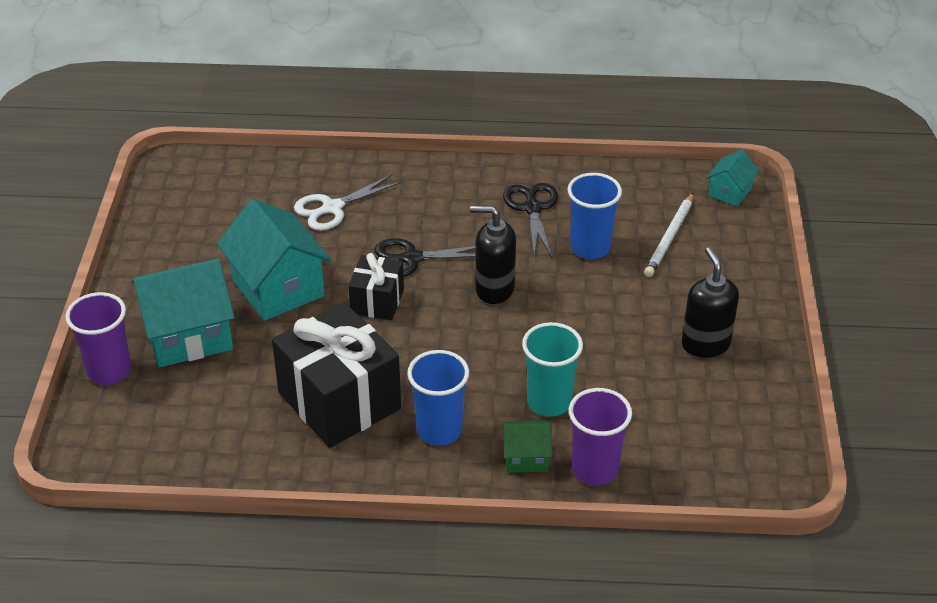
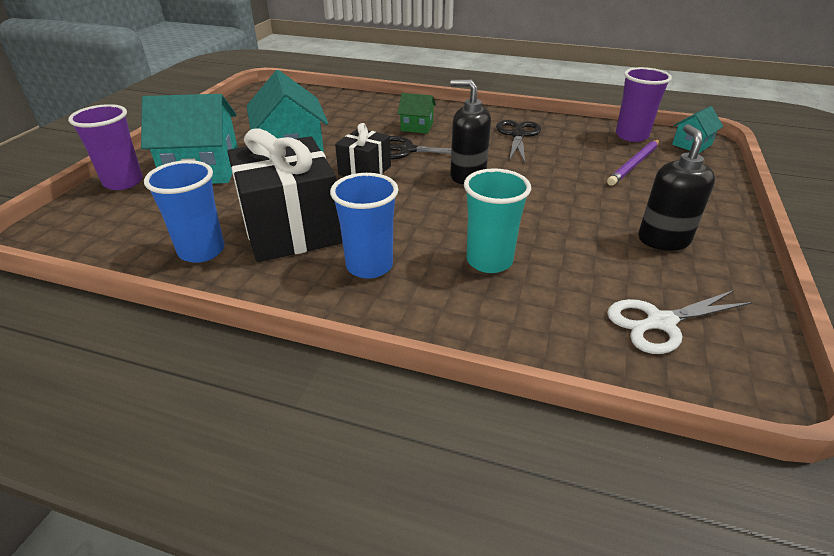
camera: 15 degrees right, 5 degrees down
white scissors [294,174,402,231] -> white scissors moved to [607,290,753,354]
green house [502,420,552,473] -> green house moved to [398,93,436,134]
blue cup [567,173,622,259] -> blue cup moved to [144,160,225,263]
purple cup [569,388,632,485] -> purple cup moved to [616,67,672,142]
white pencil [644,192,694,277] -> purple pencil [607,140,659,186]

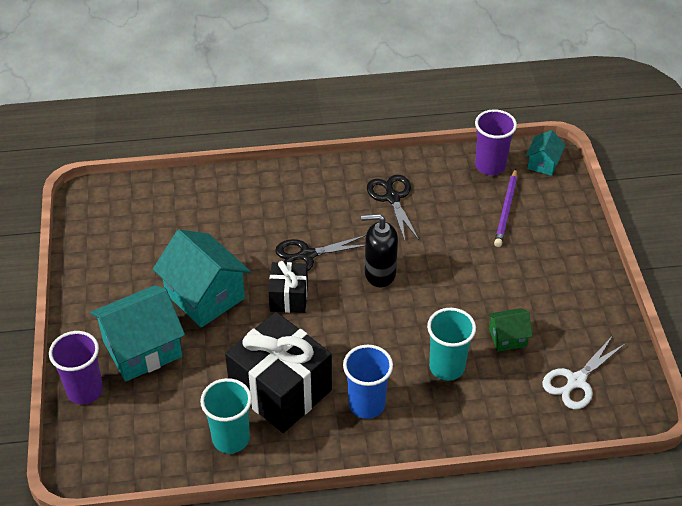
camera: 25 degrees left, 10 degrees up
blue cup [144,160,225,263] -> turquoise cup [200,378,252,454]
green house [398,93,436,134] -> green house moved to [488,308,533,352]
black soap dispenser [638,124,715,251] -> none

